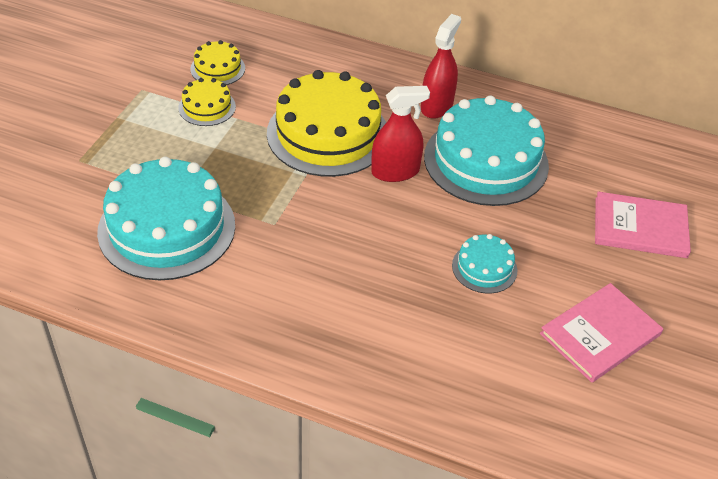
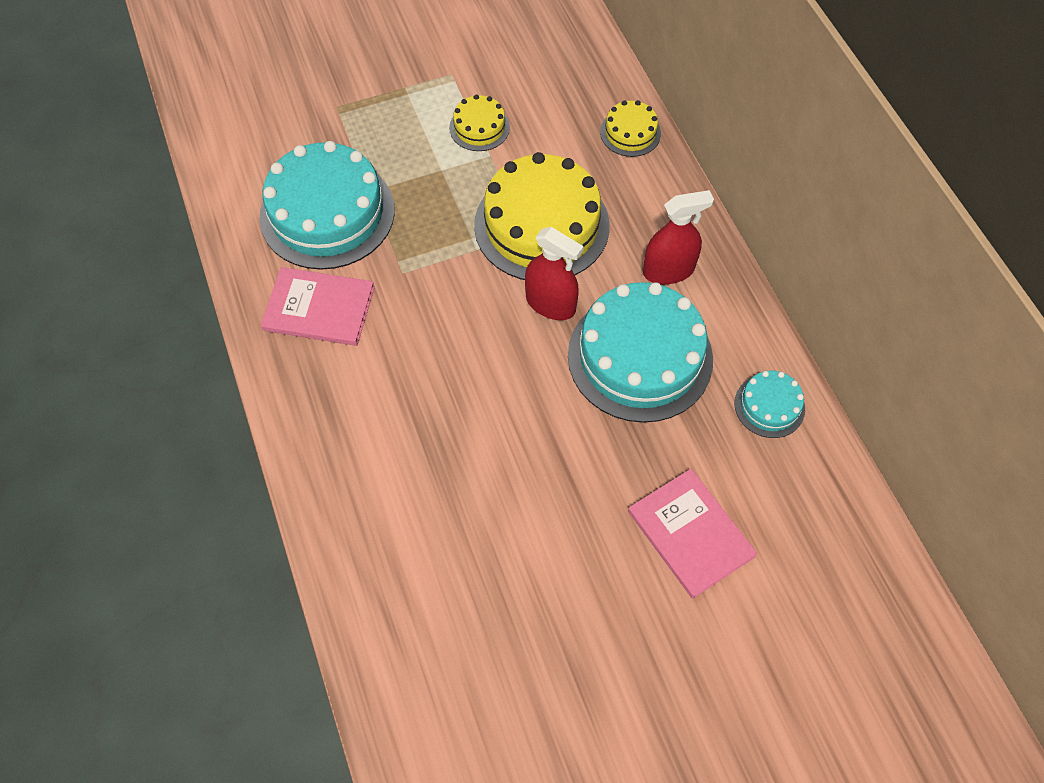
camera: 50 degrees right, 15 degrees up
yellow cake [190,40,245,85] -> yellow cake moved to [600,100,661,157]
turquoise cake [452,234,517,293] -> turquoise cake moved to [734,371,805,438]
pink book [540,283,663,383] -> pink book moved to [261,267,375,346]

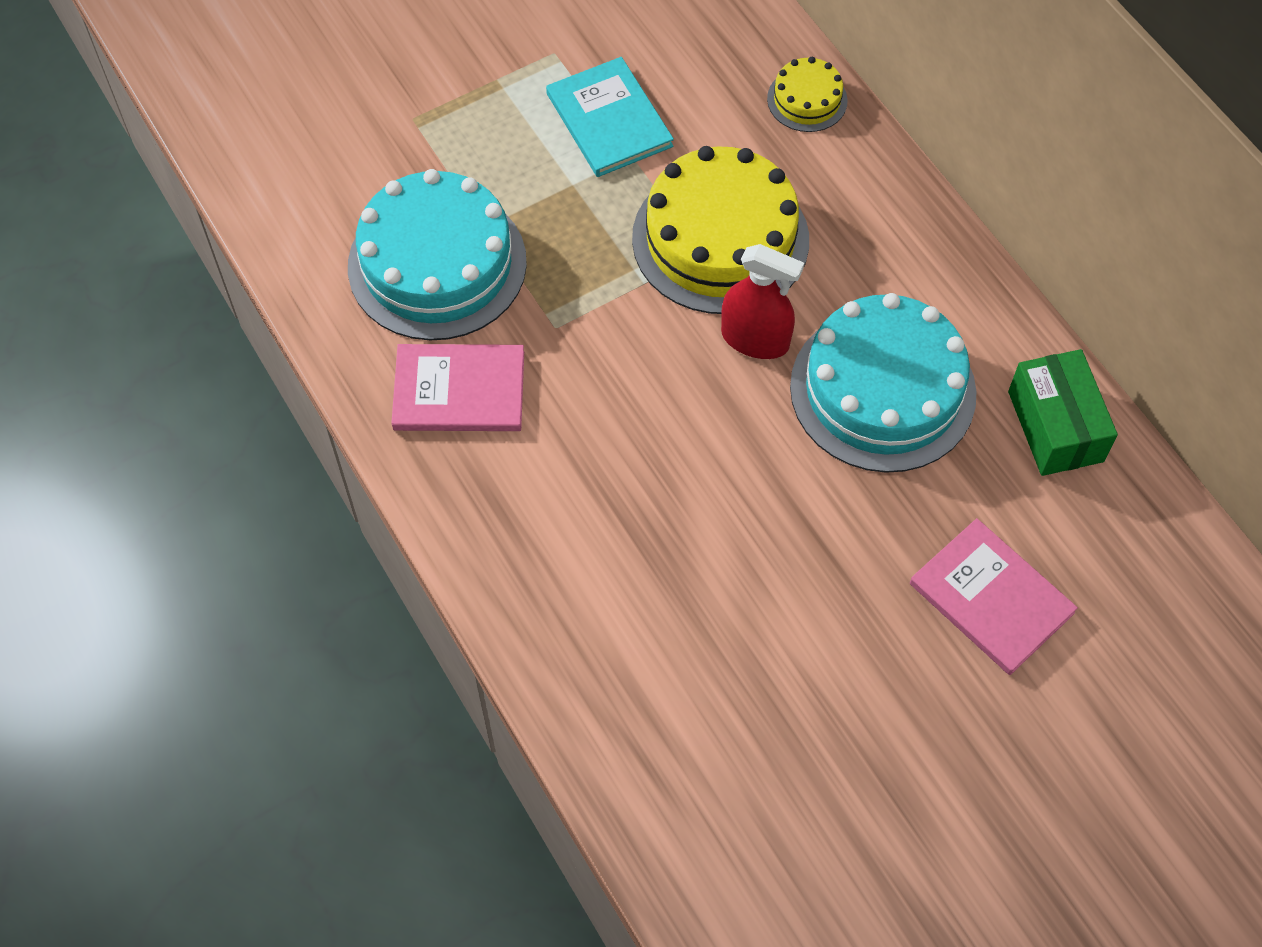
camera: 10 degrees left, 0 degrees up
yellow cake [449,95,510,151] -> turquoise book [546,57,674,177]
red spray bottle [643,190,714,284] -> none
turquoise cake [734,371,805,438] -> green box [1008,349,1118,476]

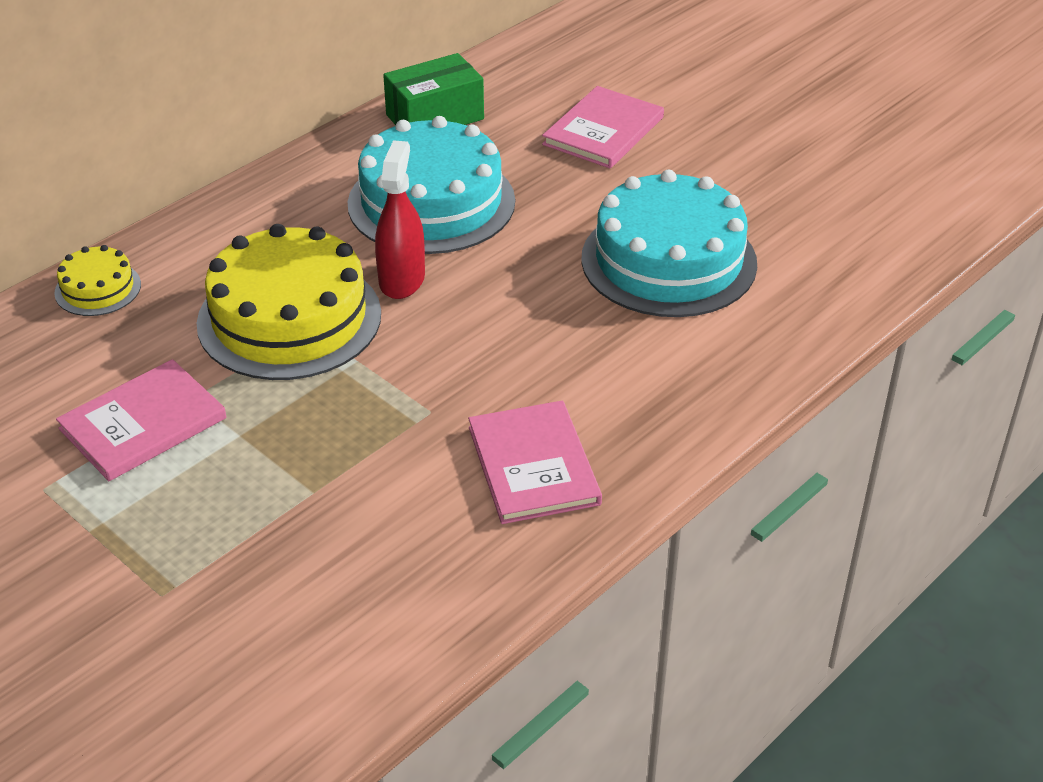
camera: 105 degrees left, 20 degrees down
turquoise cake [348,169,527,340] -> turquoise cake moved to [581,170,757,317]
turquoise book [546,57,674,177] -> pink book [56,359,226,481]

